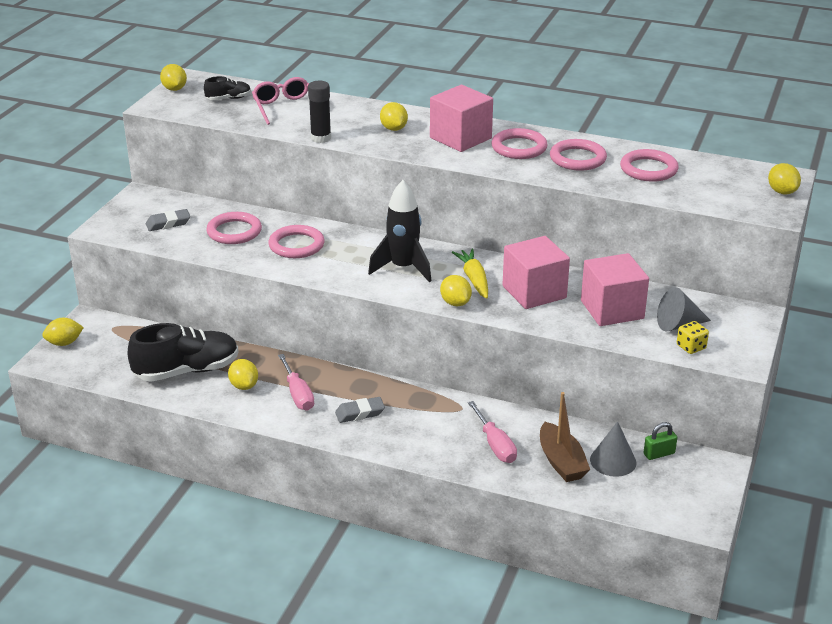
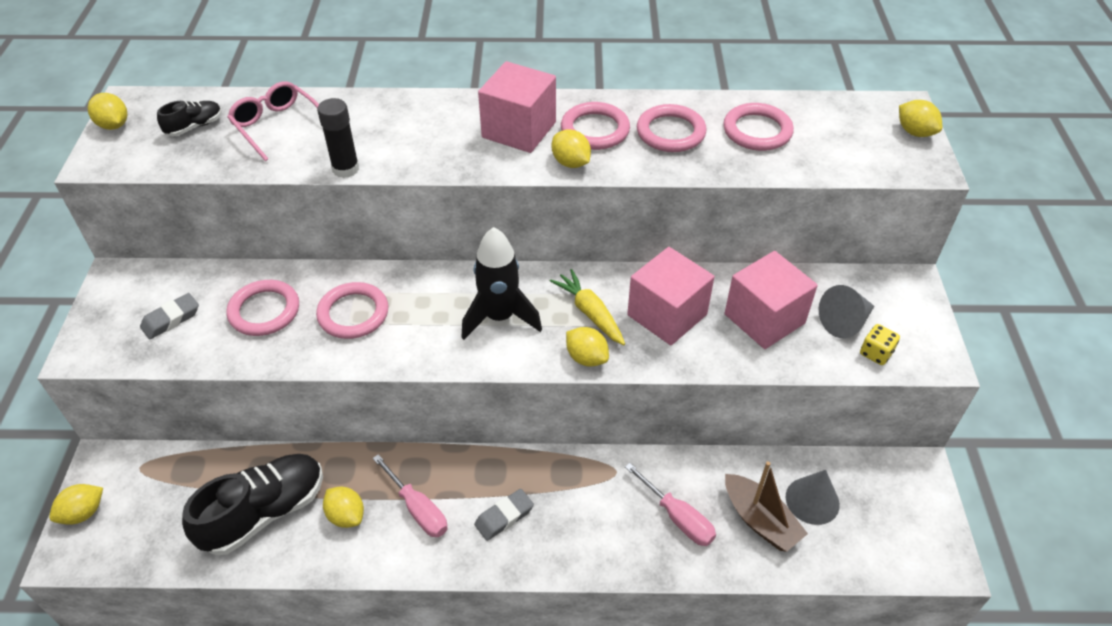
camera: 20 degrees left, 15 degrees up
yellow lemon [380,102,408,131] -> yellow lemon moved to [552,129,591,168]
green padlock [644,422,677,460] -> none

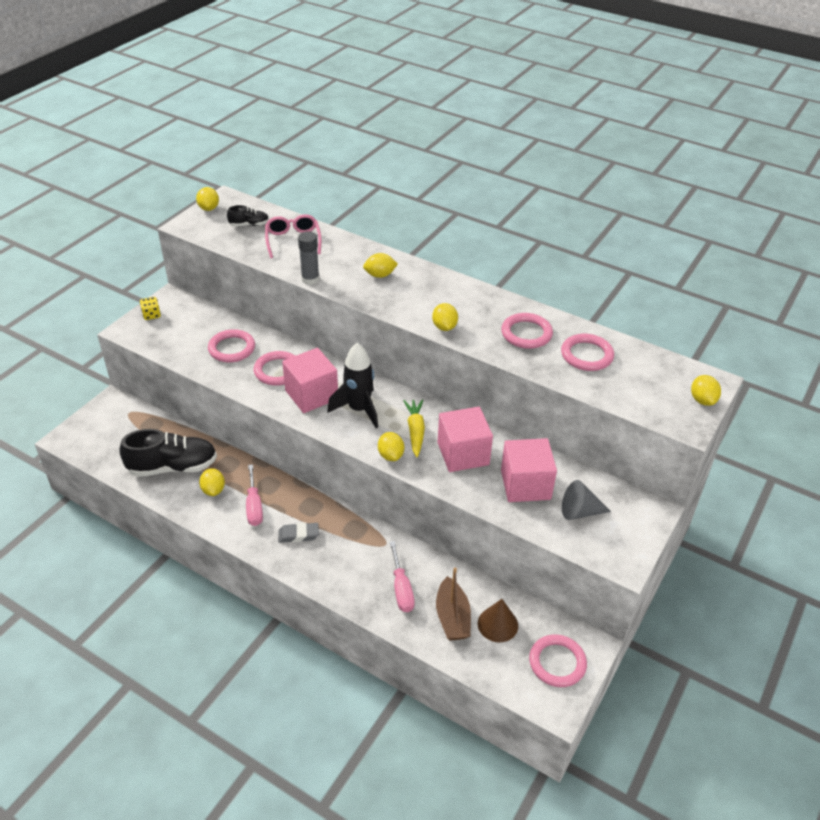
camera: 30 degrees right, 5 degrees down
yellow lemon [49,484,103,525] -> yellow lemon moved to [363,253,398,278]
grey eraser [140,293,199,340] -> none
black glue stick [317,98,359,178] -> grey glue stick [298,231,319,285]
pink cube [478,61,556,153] -> pink cube moved to [282,348,338,413]
pink ring [561,102,630,150] -> pink ring moved to [529,634,587,687]
grey cone [786,470,840,525] -> brown cone [478,599,518,642]
yellow dice [860,324,900,365] -> yellow dice moved to [140,297,161,320]

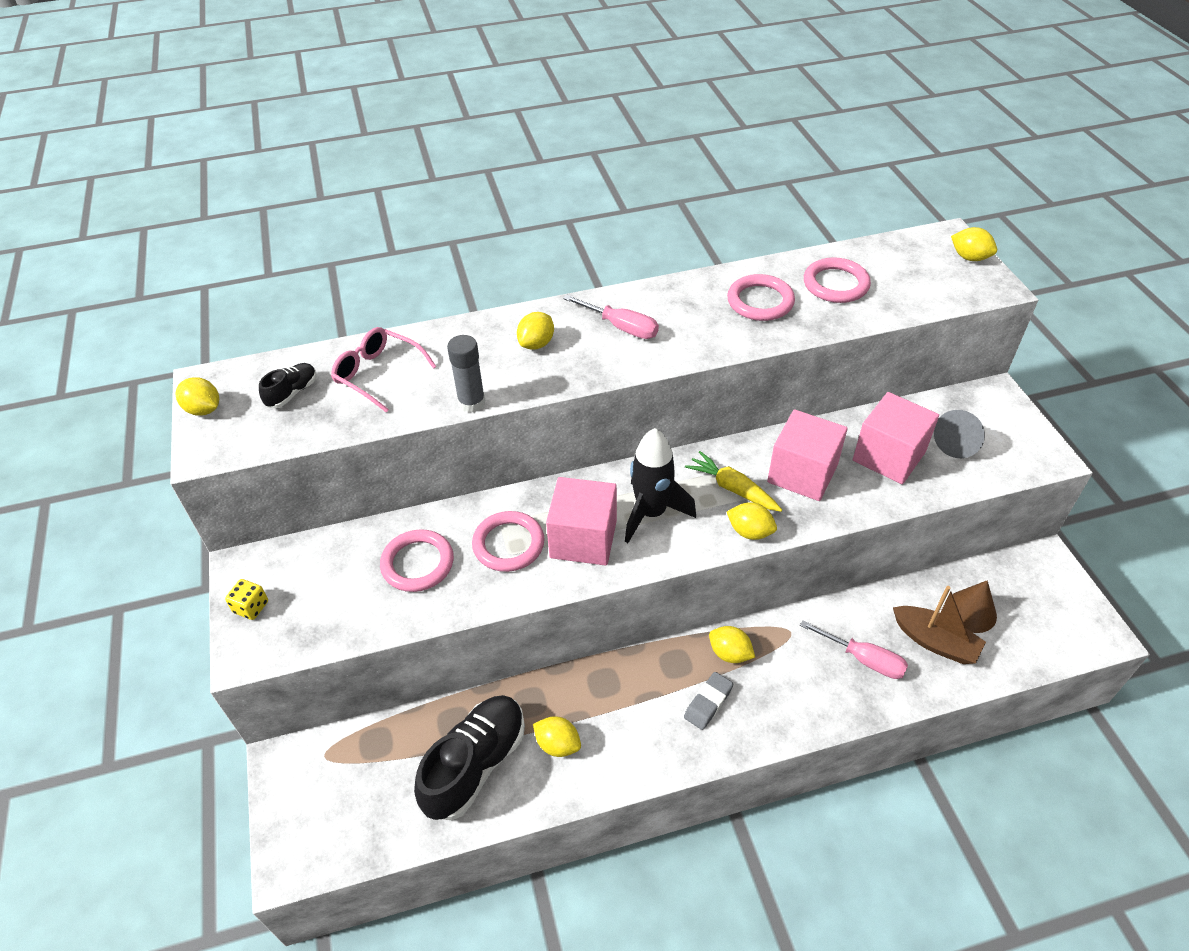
camera: 45 degrees left, 5 degrees up
pink screwdriver [246,464,263,526] -> pink screwdriver moved to [563,295,659,339]
yellow lemon [432,303,458,331] -> yellow lemon moved to [709,626,755,663]
pink ring [529,634,587,687] -> none

